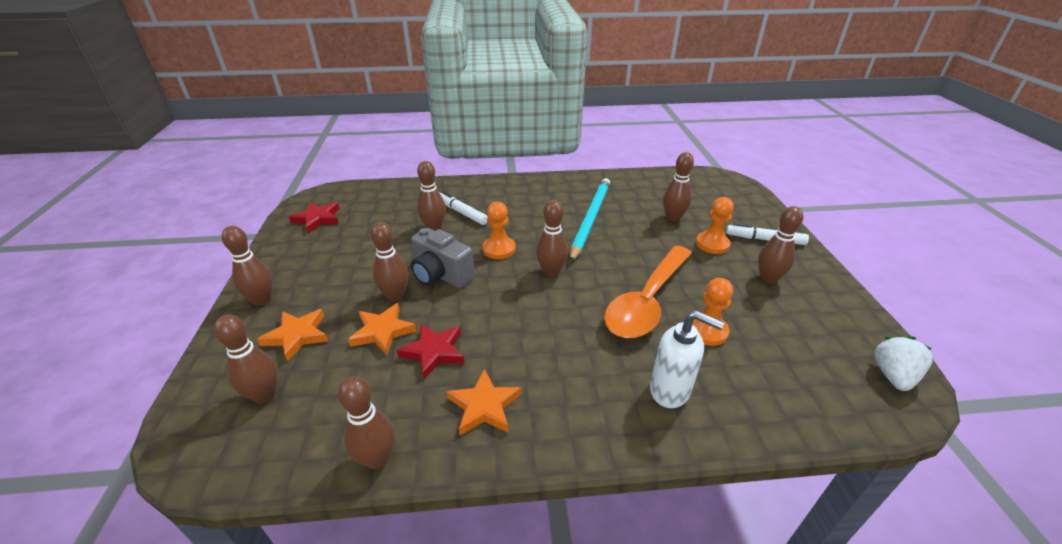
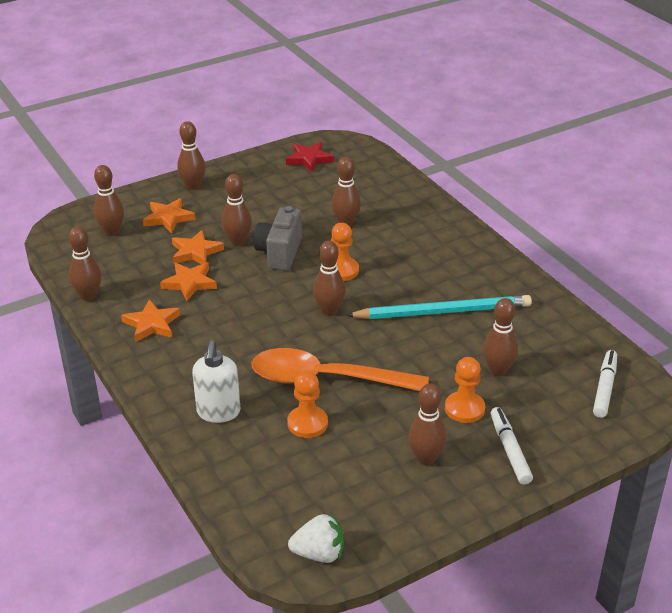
camera: 65 degrees right, 0 degrees up
red star [397,323,465,379] -> orange star [160,262,217,301]
white marker [439,191,488,225] -> white marker moved to [593,350,617,418]

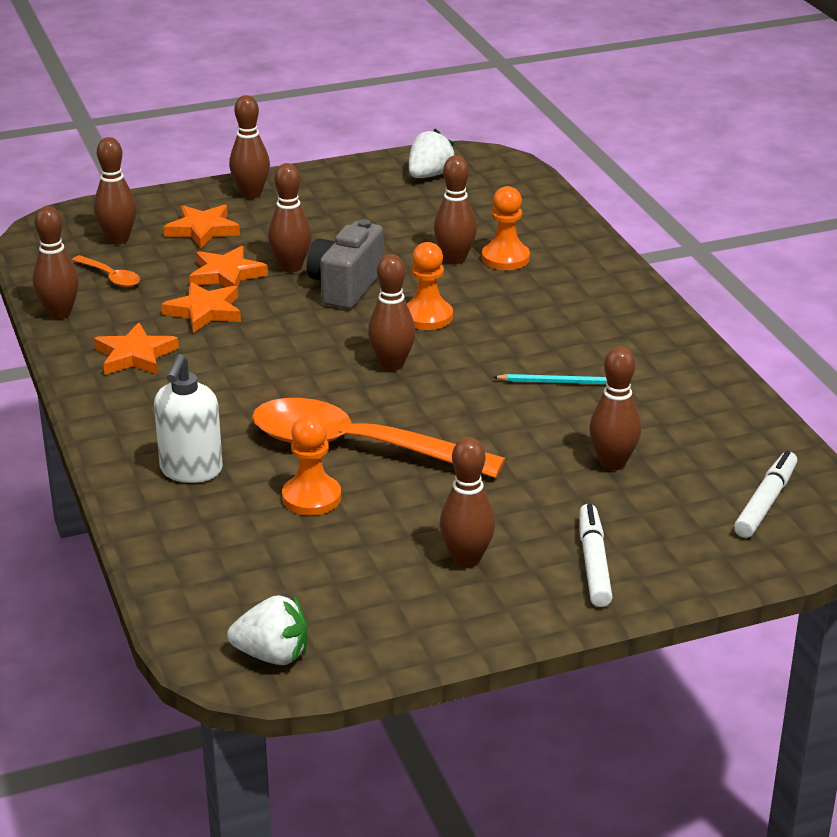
camera: 10 degrees right, 5 degrees down
red star [286,142,334,173] -> white strawberry [409,129,455,178]
turquoise pencil [346,295,532,319] -> turquoise pencil [493,374,607,384], size x0.45
orange pawn [445,357,485,423] -> orange pawn moved to [482,186,530,270]
none -> orange spoon [72,255,140,287]

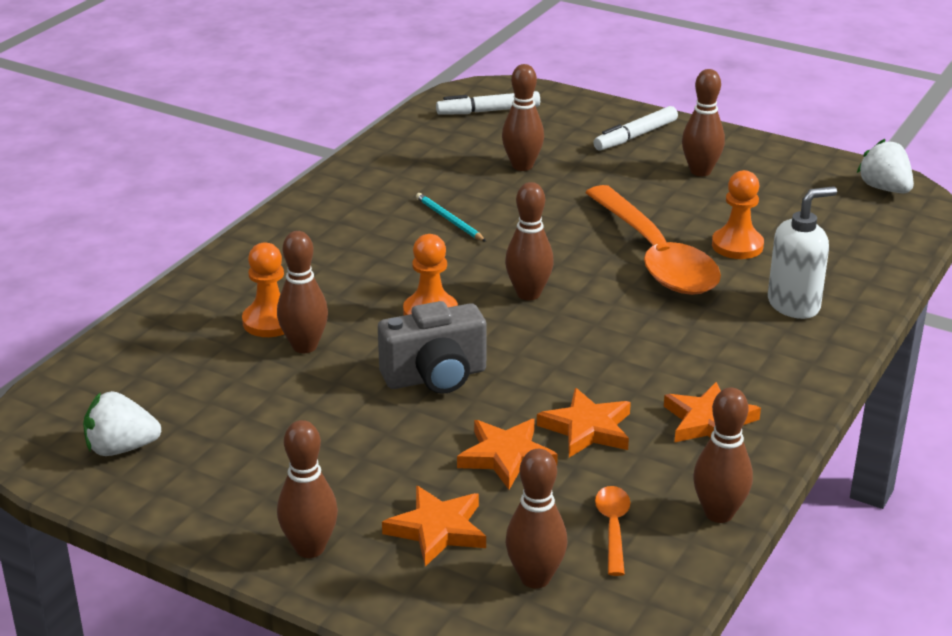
camera: 130 degrees left, 0 degrees up
brown bowling pin [268,163,312,272] -> none

